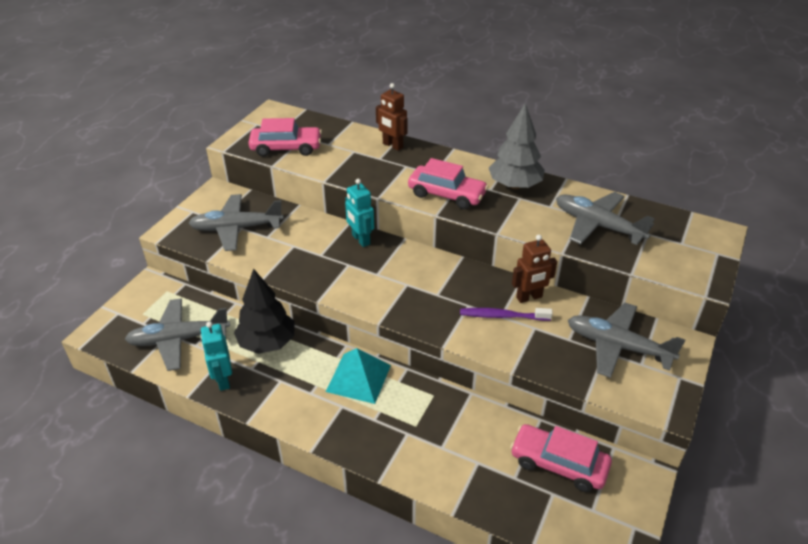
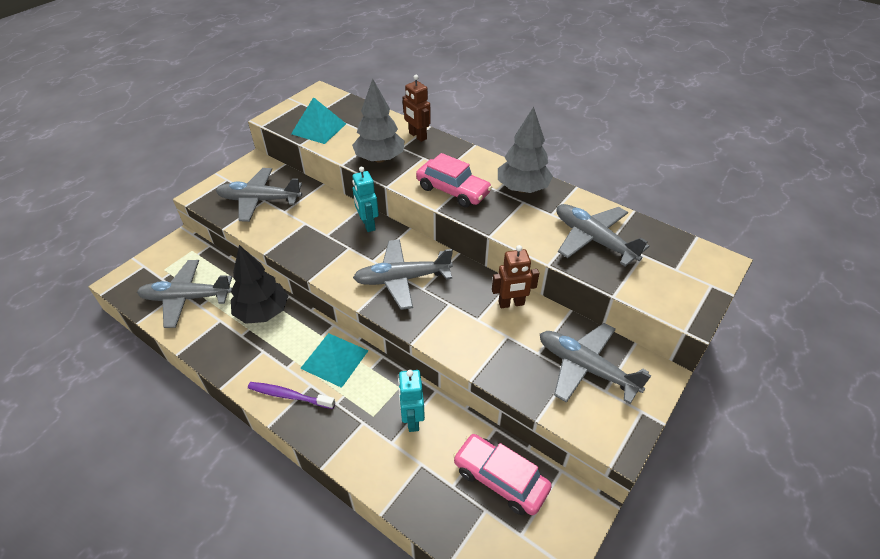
camera: 10 degrees right, 5 degrees up
turquoise robot [200,321,232,391] -> turquoise robot moved to [398,370,425,432]
pink car [249,118,322,157] -> turquoise pyramid [291,97,346,144]
purple toothbrush [460,308,553,321] -> purple toothbrush moved to [248,382,335,409]
none -> grey tree [352,79,405,163]
none -> grey plane [353,239,453,310]

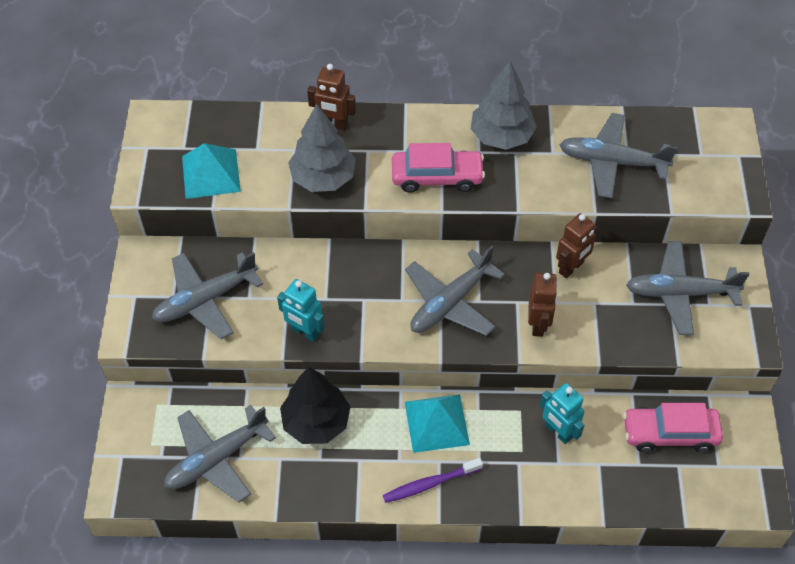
camera: 35 degrees left, 10 degrees up
turquoise robot [352,167,379,232] -> turquoise robot moved to [277,279,325,342]
none -> brown robot [528,273,558,337]

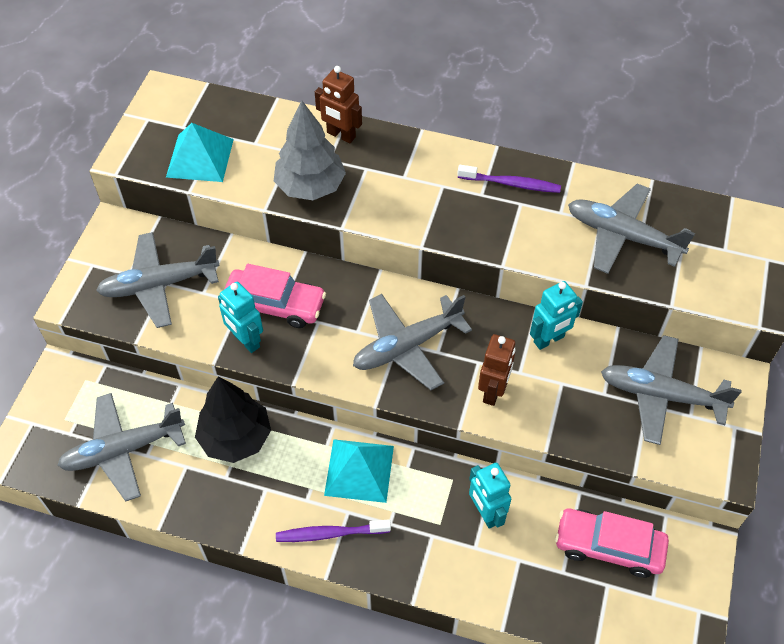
camera: 15 degrees right, 0 degrees up
pink car [392,143,485,193] -> pink car moved to [224,264,326,328]
grey tree [471,61,537,150] -> purple toothbrush [457,165,561,193]
brown robot [556,213,598,278] -> turquoise robot [530,281,583,350]

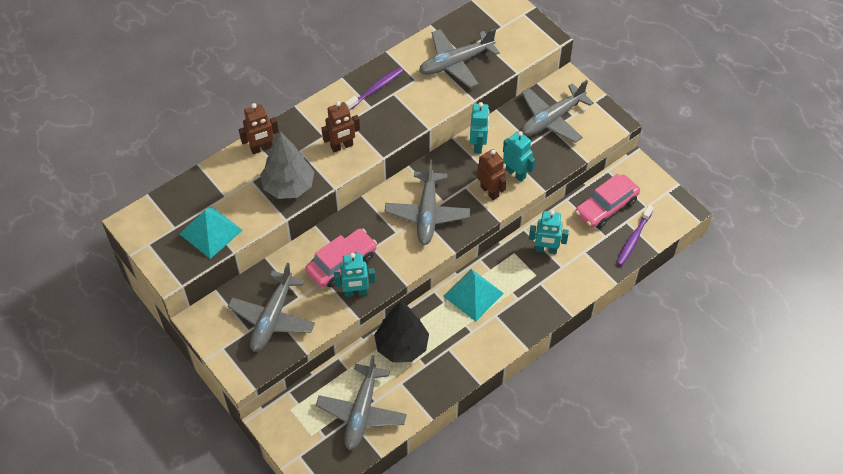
camera: 55 degrees left, 0 degrees up
purple toothbrush [276,519,391,542] -> purple toothbrush moved to [617,205,654,266]
none -> brown robot [322,101,360,152]
none -> turquoise robot [503,131,535,182]

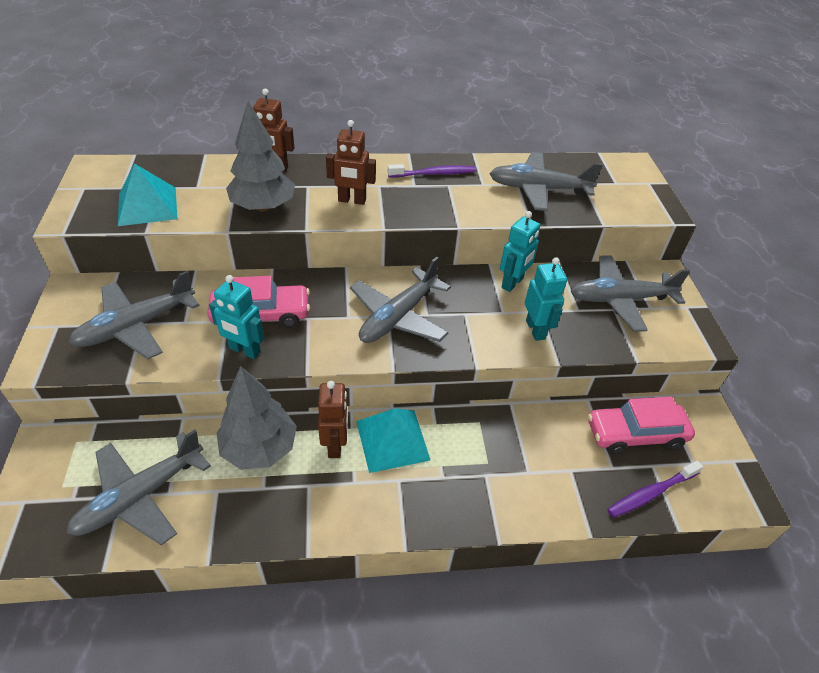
camera: 30 degrees right, 10 degrees down
black tree [374,301,429,362] -> grey tree [217,366,297,470]
brown robot [477,149,507,200] -> brown robot moved to [318,381,348,458]
turquoise robot [529,210,569,254] -> none

